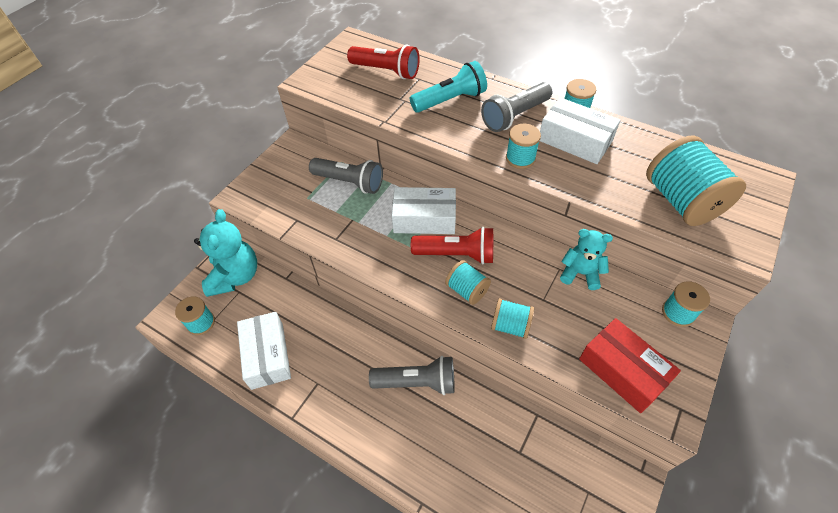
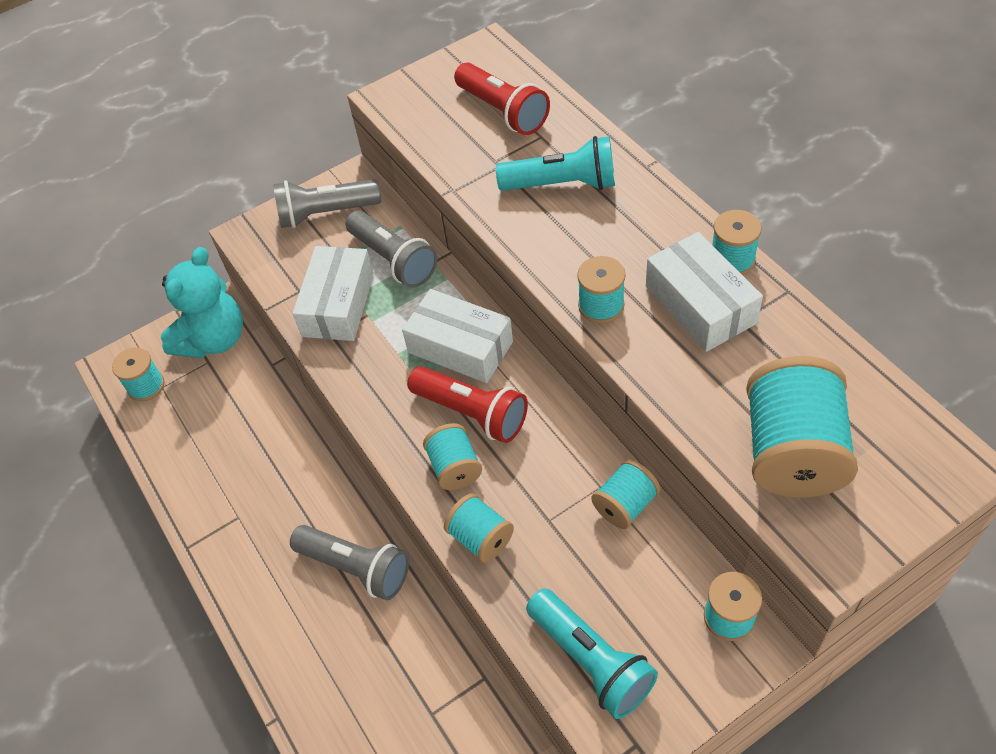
camera: 30 degrees right, 0 degrees up
white box [237,312,291,390] -> white box moved to [292,246,374,341]
grey flashlight [481,82,552,132] -> grey flashlight moved to [273,179,382,228]
turquoise teddy bear [560,229,613,290] -> turquoise spool [591,460,661,529]
red box [579,318,681,413] -> turquoise flashlight [526,588,658,719]

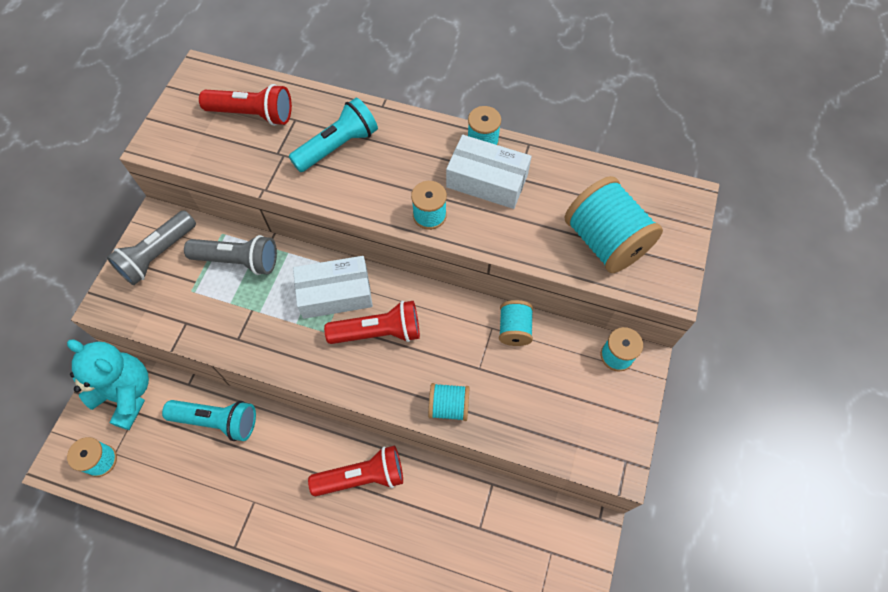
camera: 45 degrees left, 10 degrees up
turquoise teddy bear [161,247,243,358] -> turquoise teddy bear turned 45 degrees counterclockwise [67,339,149,430]
grey flashlight [290,525,409,600] -> red flashlight [308,446,403,496]
white box [292,246,374,341] -> none
turquoise spool [423,423,482,490] -> none
turquoise flashlight [526,588,658,719] -> turquoise flashlight moved to [162,400,256,441]

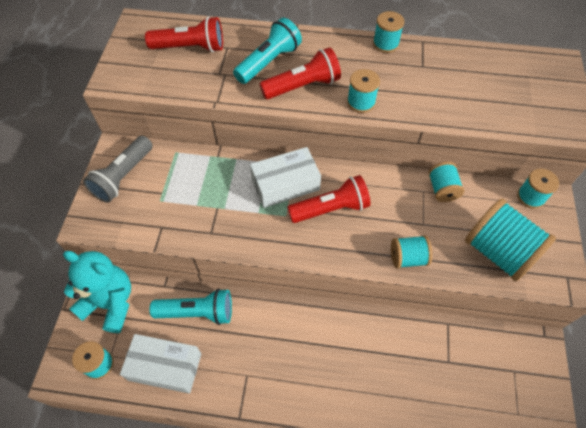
camera: 10 degrees left, 5 degrees down
grey flashlight [184,235,277,275] -> none
red flashlight [308,446,403,496] -> red flashlight moved to [259,47,341,99]
white box [446,135,532,209] -> white box moved to [120,334,201,394]
turquoise spool [565,176,663,273] -> turquoise spool moved to [465,199,556,281]

